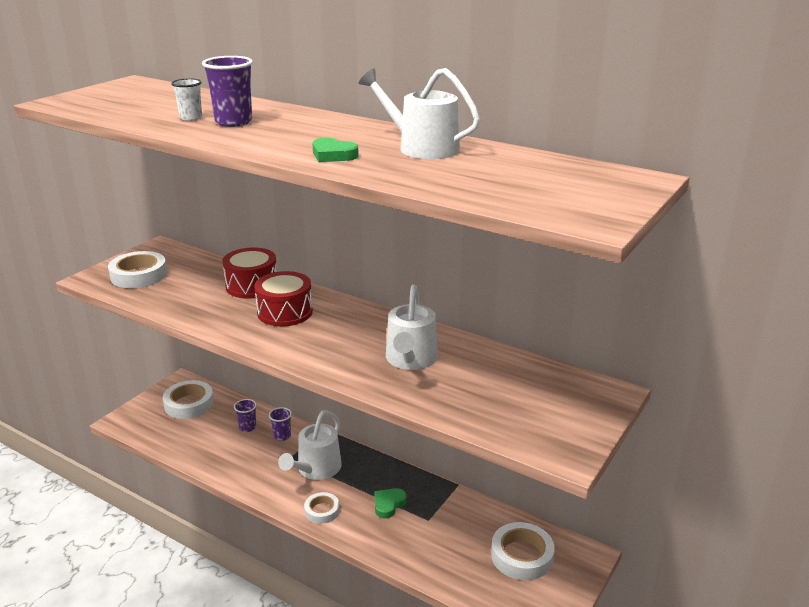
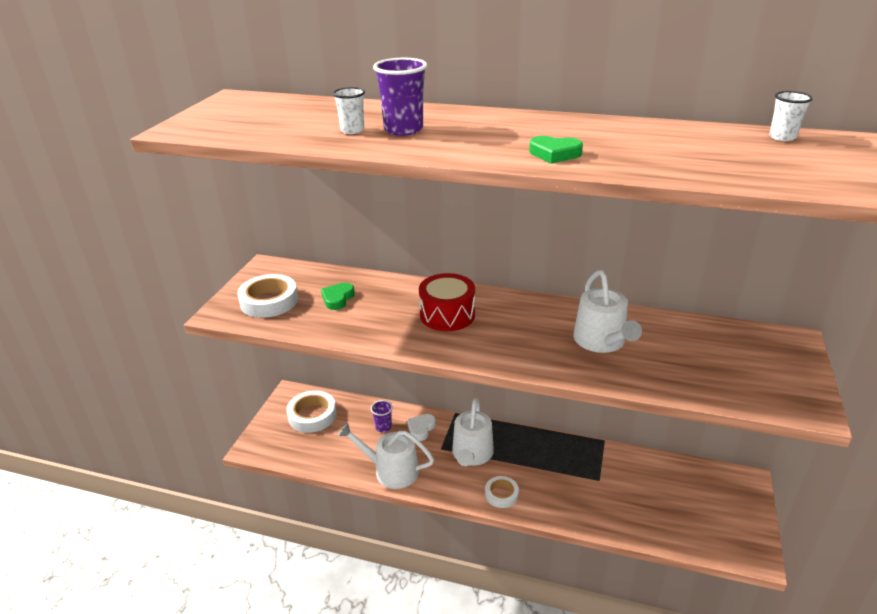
camera: 15 degrees left, 5 degrees up
red drum [222,248,277,298] -> none
purple cup [269,407,292,441] -> white heart [407,414,436,441]
white watering can [359,68,480,159] -> white watering can moved to [338,423,434,489]
green heart [375,488,407,519] -> green heart moved to [321,283,355,310]
white tape [491,522,555,580] -> none
none -> white cup [769,91,813,141]

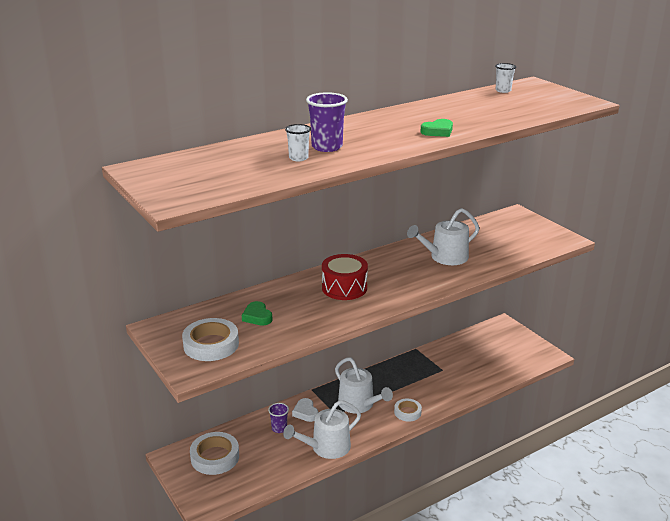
camera: 50 degrees left, 5 degrees down
white watering can [573,270,642,353] -> white watering can turned 120 degrees clockwise [407,208,479,265]

